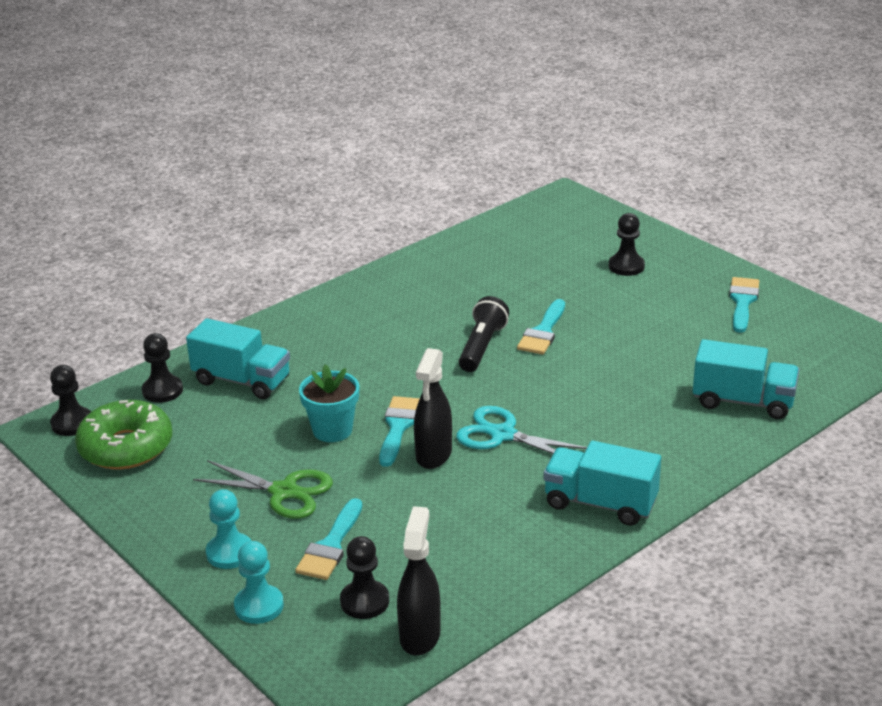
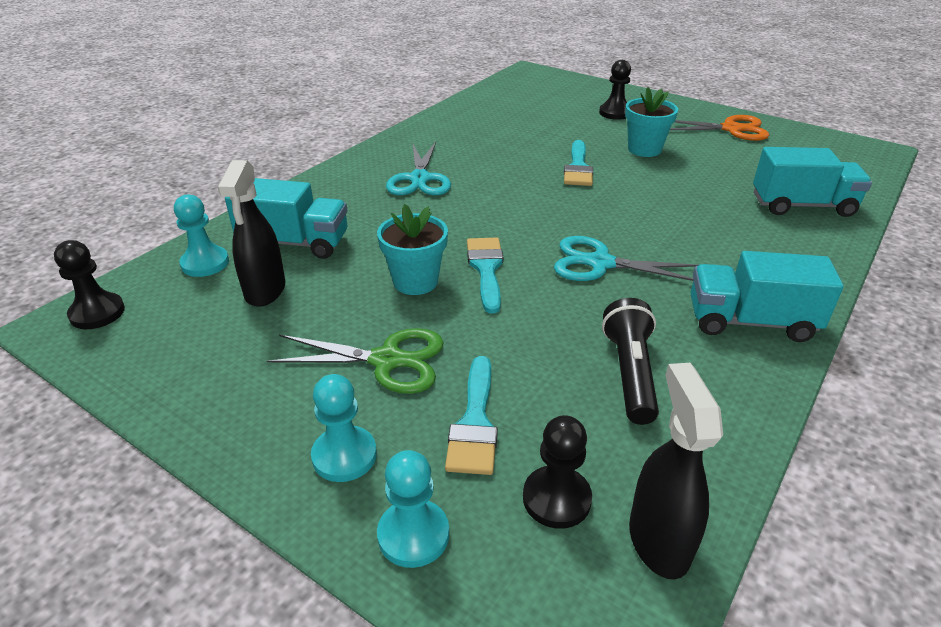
camera: 15 degrees left, 5 degrees up
green donut [75,400,172,469] -> none
black pawn [142,333,183,403] -> turquoise pawn [174,194,229,277]
black spray bottle [414,348,452,469] -> black spray bottle moved to [218,160,285,307]
black flashlight [459,296,509,372] -> black flashlight moved to [602,298,659,425]
turquoise brush [729,277,759,333] -> orange scissors [670,115,769,141]
none -> turquoise scissors [386,142,451,195]
none -> turquoise flower pot [625,87,678,157]

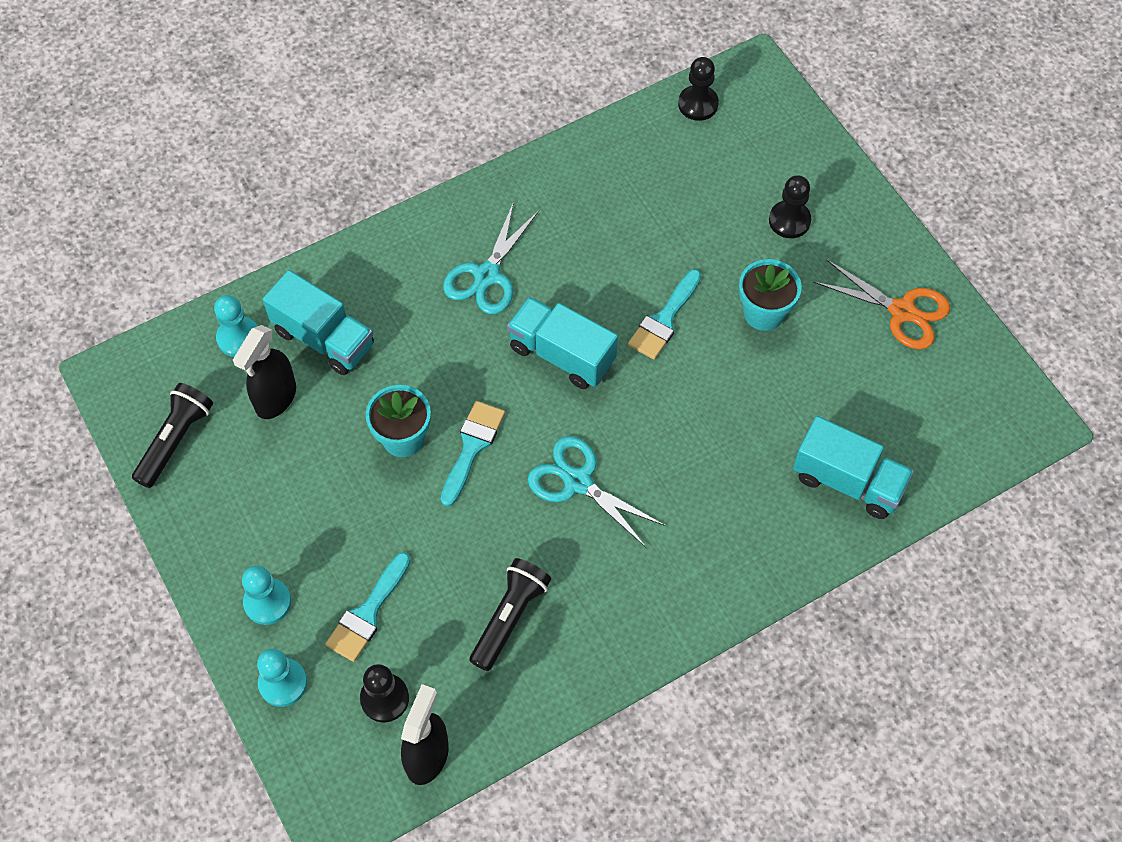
camera: 25 degrees right, 25 degrees up
black pawn [54,240,125,329] -> black pawn moved to [678,57,719,121]
green scissors [267,328,444,394] -> none
turquoise truck [690,251,844,342] -> turquoise truck moved to [507,297,618,389]
none -> black flashlight [132,383,213,488]

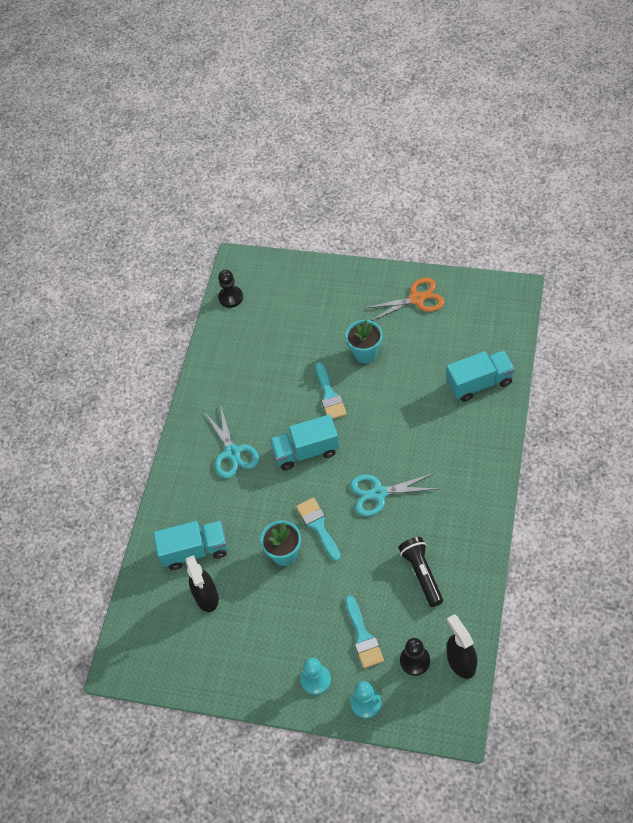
camera: 40 degrees left, 5 degrees down
black flashlight [132,383,213,488] -> none
turquoise pawn [214,295,257,357] -> none
black pawn [769,175,811,238] -> none

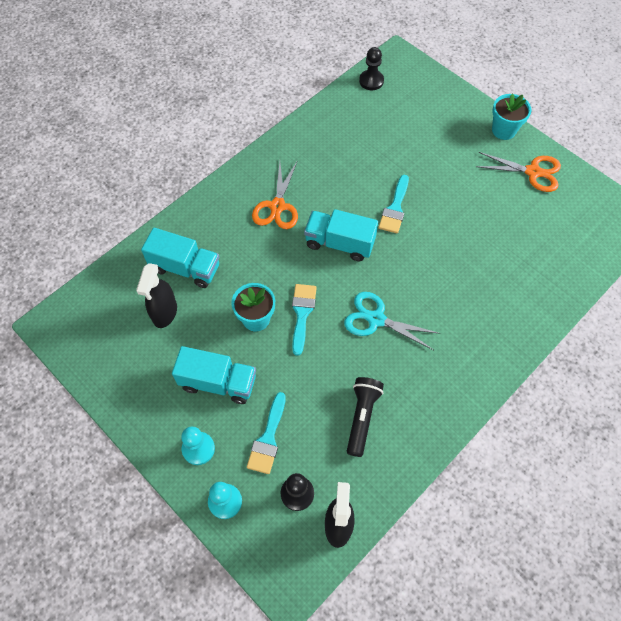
camera: 25 degrees right, 5 degrees up
turquoise scissors [205,404,259,478] -> orange scissors [252,160,298,229]
turquoise flower pot [345,320,383,363] -> turquoise flower pot moved to [492,94,531,140]
turquoise truck [446,351,515,402] -> turquoise truck moved to [172,346,256,404]

